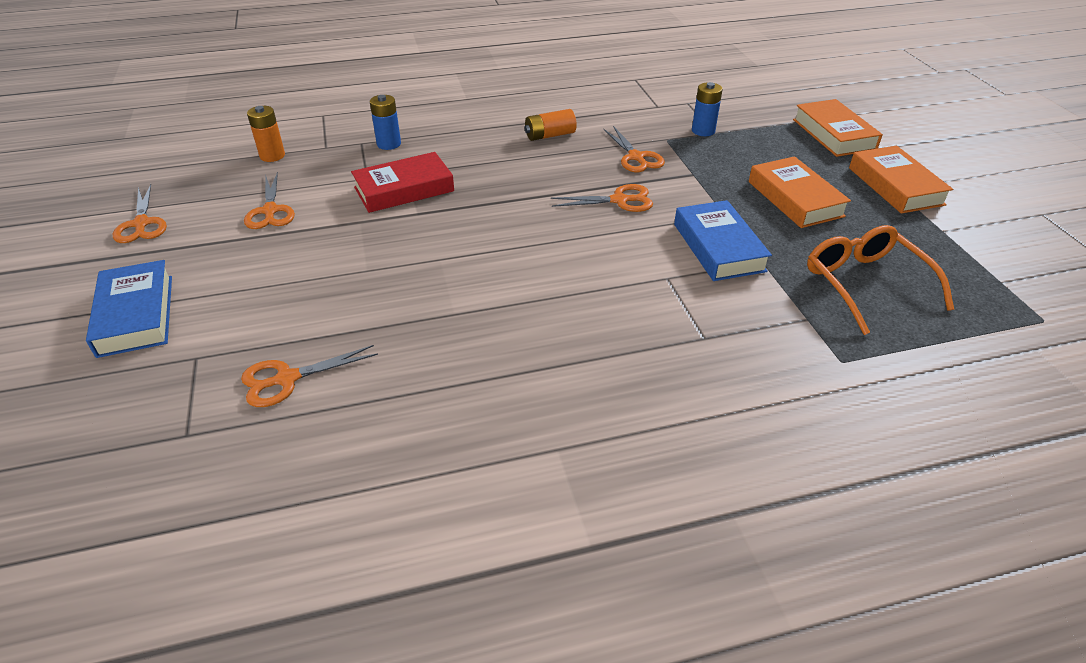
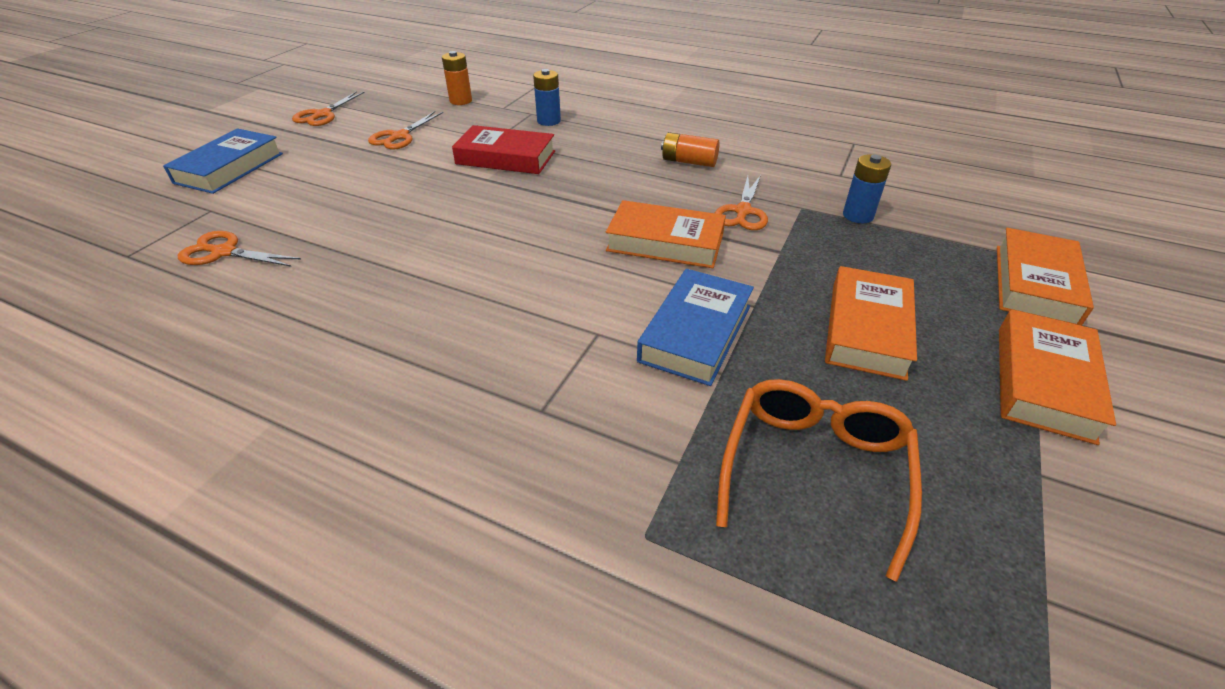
camera: 40 degrees right, 0 degrees up
orange scissors [551,184,653,212] -> orange book [606,200,726,268]

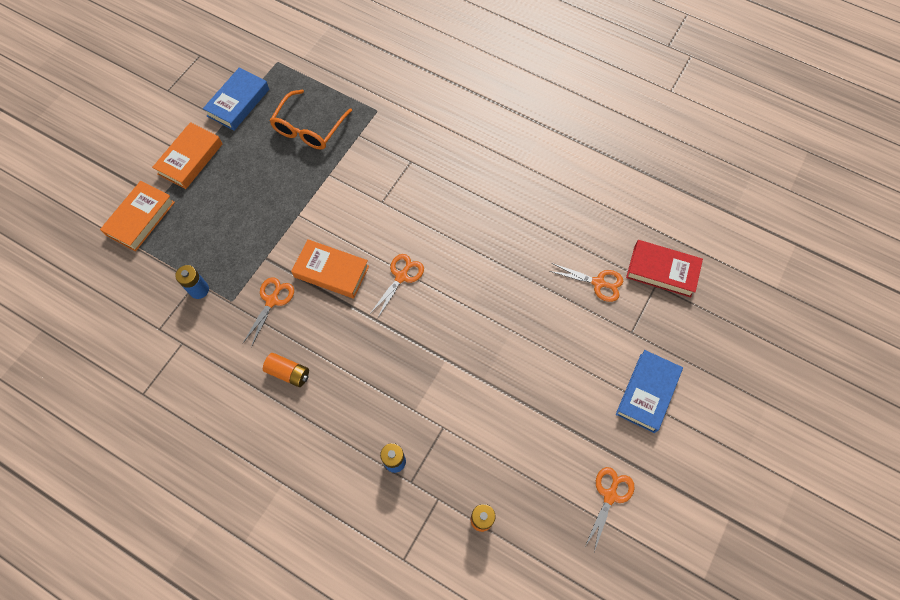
camera: 175 degrees left, 25 degrees up
orange scissors [368,111,443,150] -> orange scissors moved to [370,254,424,319]
red book [452,125,555,174] -> red book moved to [626,240,703,298]
blue book [637,269,754,386] -> blue book moved to [203,68,269,131]
orange book [825,266,917,381] -> none

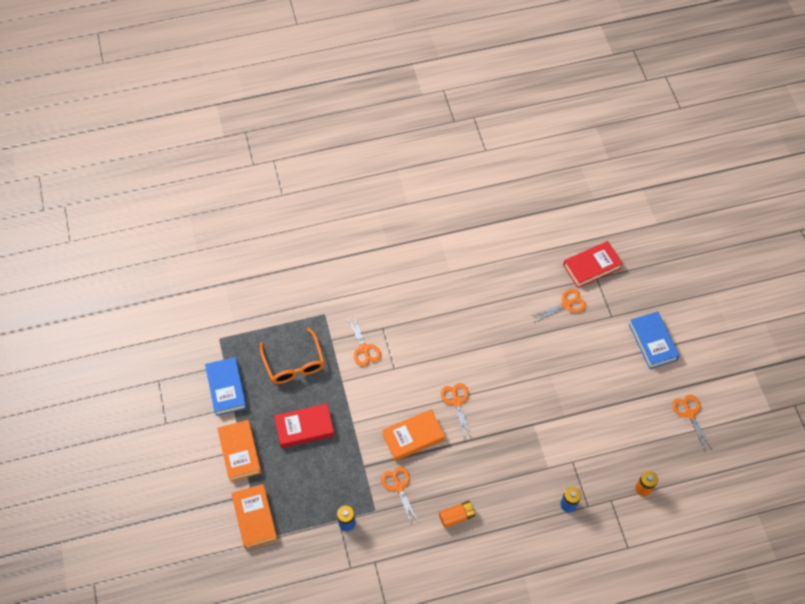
camera: 45 degrees left, 5 degrees down
none -> red book [274,404,335,448]
none -> orange scissors [347,317,381,366]

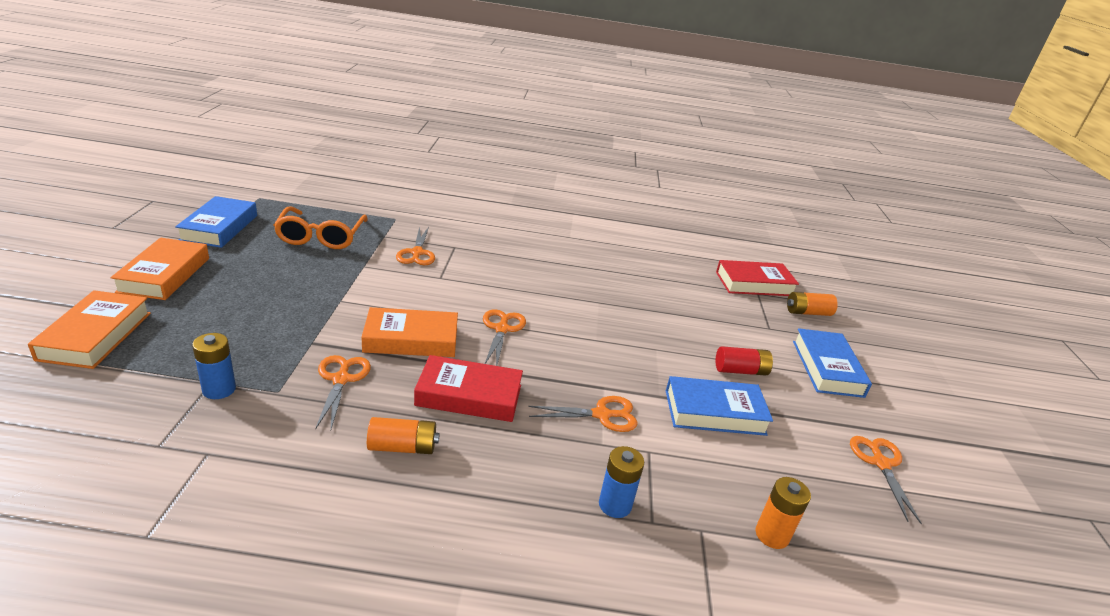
camera: 15 degrees right, 30 degrees down
red book [274,404,335,448] -> red book moved to [414,355,523,422]
orange scissors [532,289,586,322] -> orange scissors moved to [528,396,638,432]
none -> blue book [666,376,773,436]
none -> red battery [716,346,773,376]
none -> orange battery [787,292,838,316]

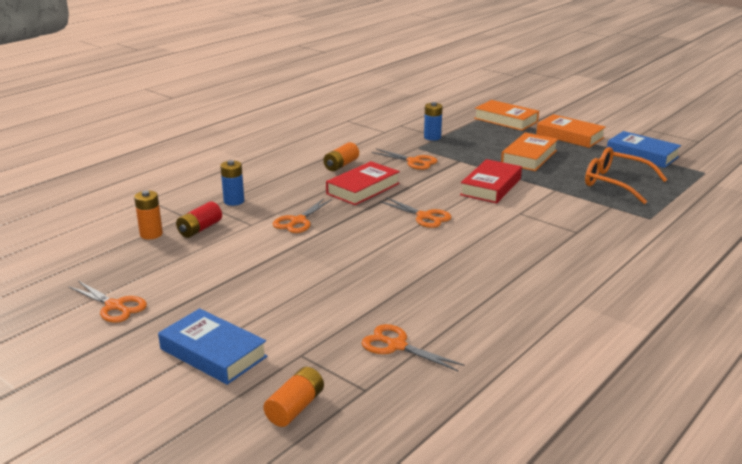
camera: 130 degrees right, 5 degrees down
orange book [362,307,458,357] -> orange book moved to [501,132,558,171]
orange scissors [396,226,435,265] -> orange scissors moved to [361,324,465,371]
blue book [666,376,773,436] -> none
red book [716,260,799,296] -> red book moved to [460,159,522,203]
red battery [716,346,773,376] -> red battery moved to [176,202,222,238]

